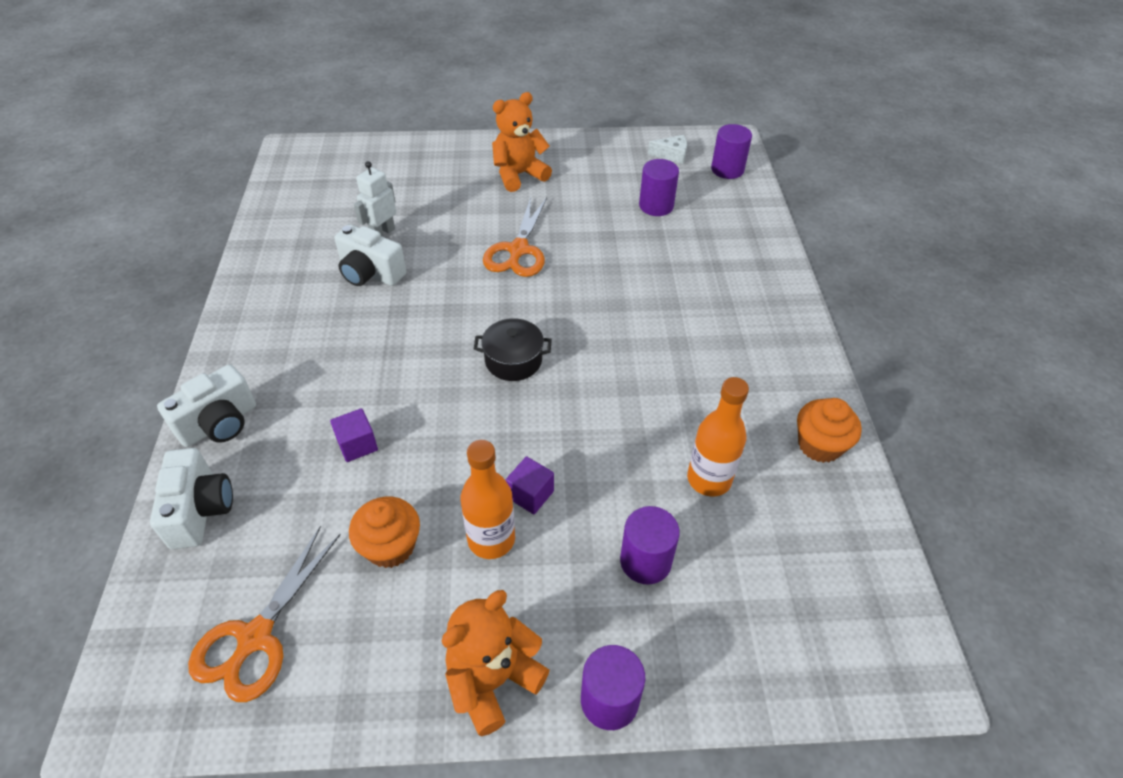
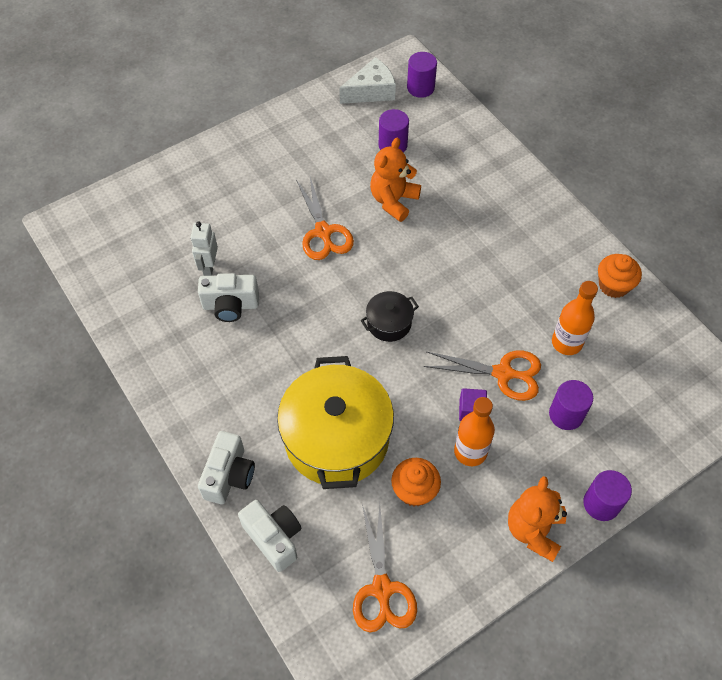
camera: 30 degrees left, 10 degrees up
purple cube [330,408,378,462] -> yellow pot [277,356,394,489]
orange teddy bear [492,92,552,192] -> orange teddy bear moved to [370,138,421,222]
white cheese [648,135,687,164] -> white cheese [339,57,396,104], size x1.71
none -> orange scissors [424,350,541,401]

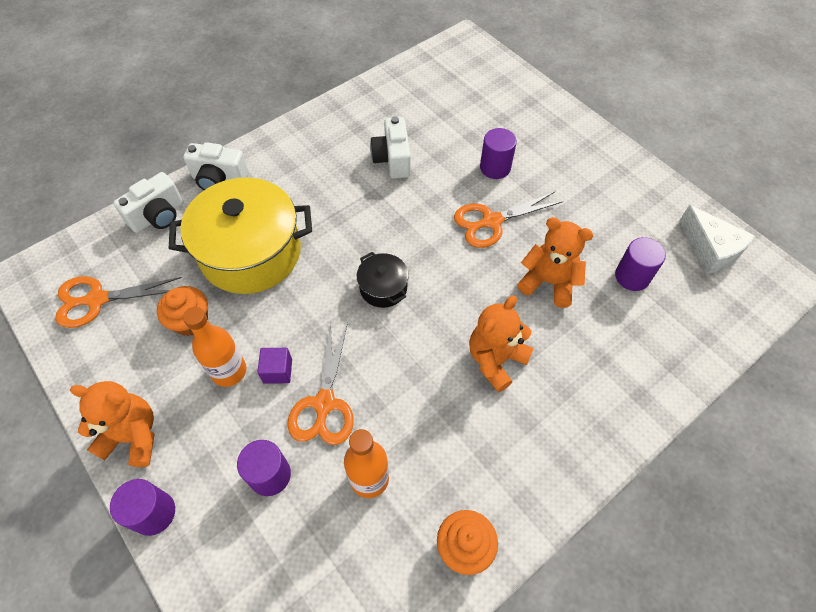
camera: 85 degrees right, 0 degrees up
white robot [190,222,218,276] -> none
purple cylinder [407,52,437,98] -> purple cylinder moved to [480,128,517,179]
none -> orange teddy bear [469,296,534,393]

